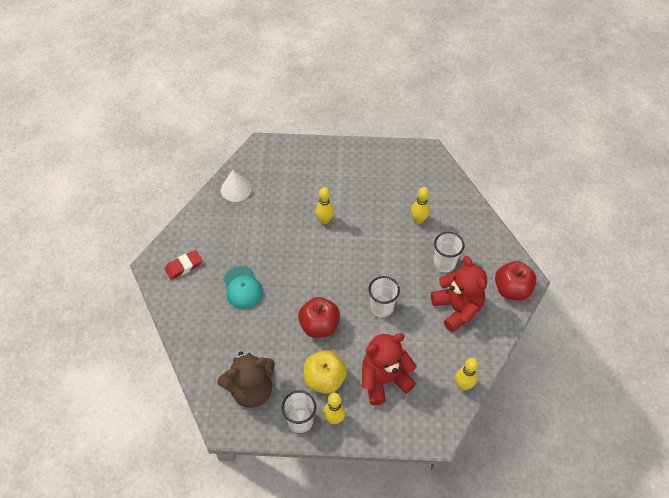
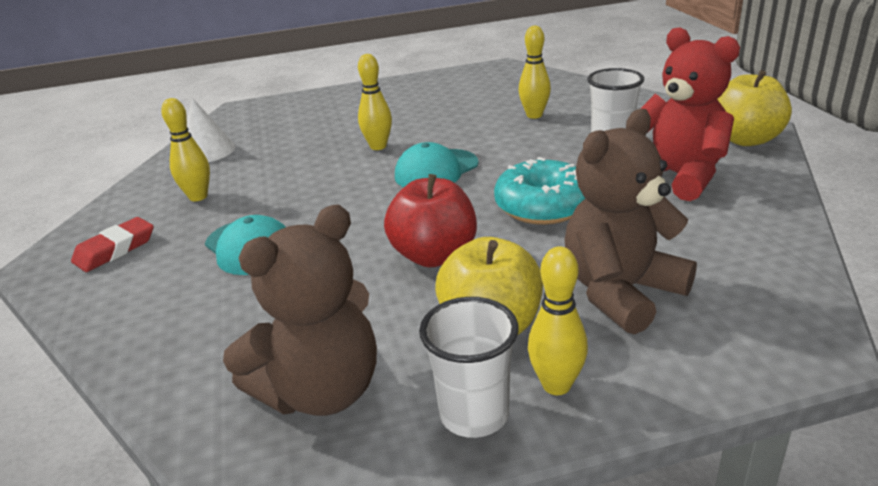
camera: 15 degrees left, 25 degrees down
red teddy bear [362,333,416,405] -> brown teddy bear [564,109,697,334]
white cup [368,276,400,317] -> turquoise donut [494,157,585,225]
yellow bowling pin [455,358,478,390] -> yellow bowling pin moved to [161,98,210,201]
red apple [495,261,537,300] -> yellow apple [717,70,792,146]
none -> turquoise cap [395,142,479,187]

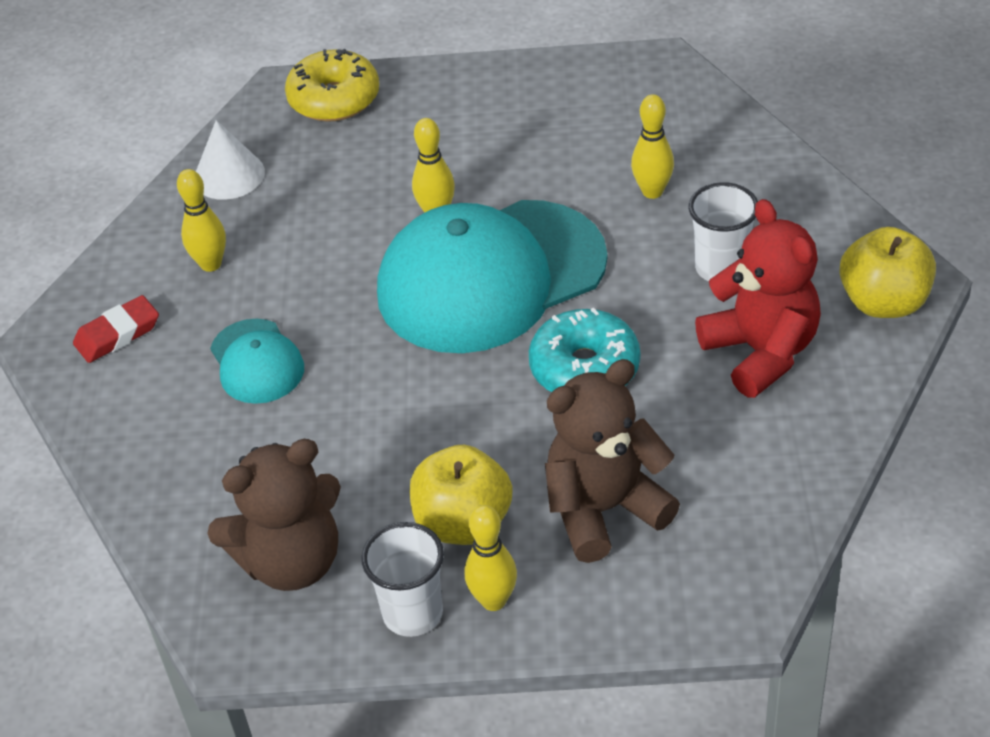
camera: 15 degrees right, 15 degrees up
red apple [384,174,477,267] -> none
turquoise cap [395,142,479,187] -> turquoise cap [377,200,608,353], size x2.14
none -> yellow donut [285,49,379,122]

